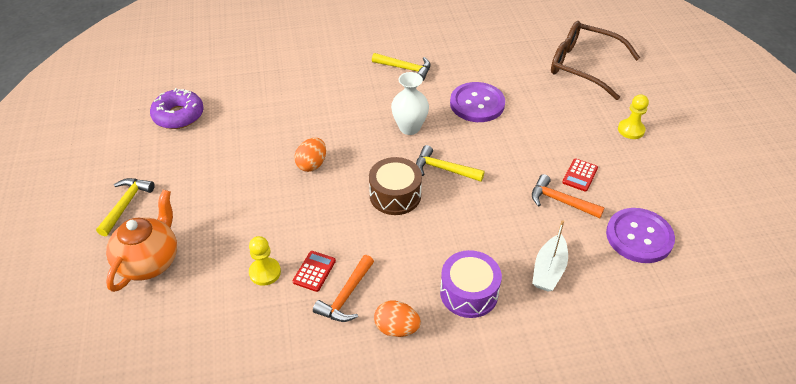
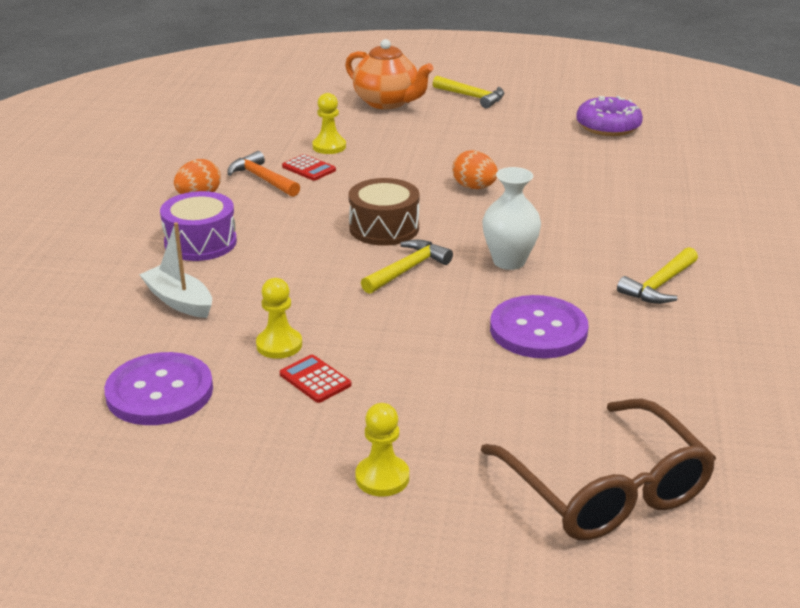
camera: 110 degrees right, 15 degrees down
orange hammer [532,174,605,218] -> yellow pawn [256,278,302,359]
brown glasses [551,21,640,100] -> brown glasses turned 105 degrees clockwise [481,399,716,540]

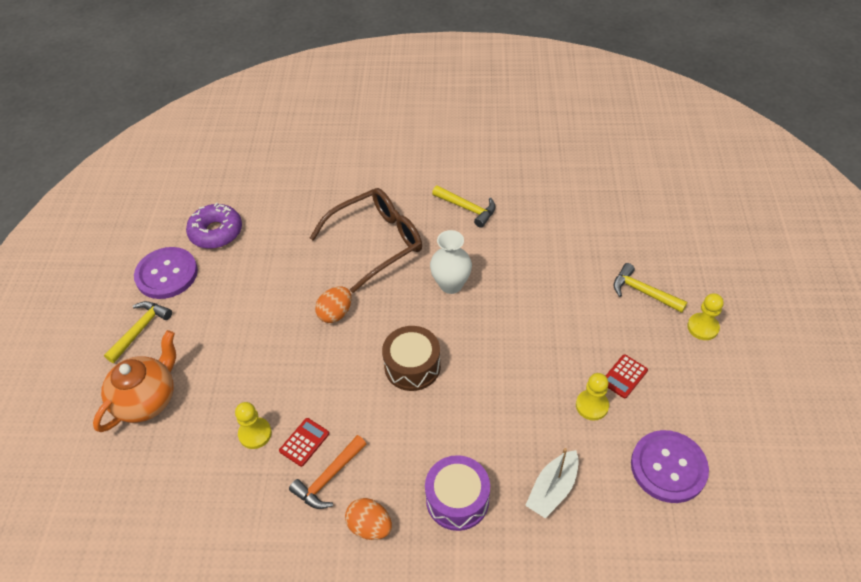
camera: 95 degrees left, 20 degrees up
yellow hammer [361,239,453,294] -> yellow hammer moved to [614,263,688,313]
brown glasses [481,399,716,540] -> brown glasses moved to [310,188,422,293]
purple button [490,295,589,359] -> purple button moved to [134,247,198,299]

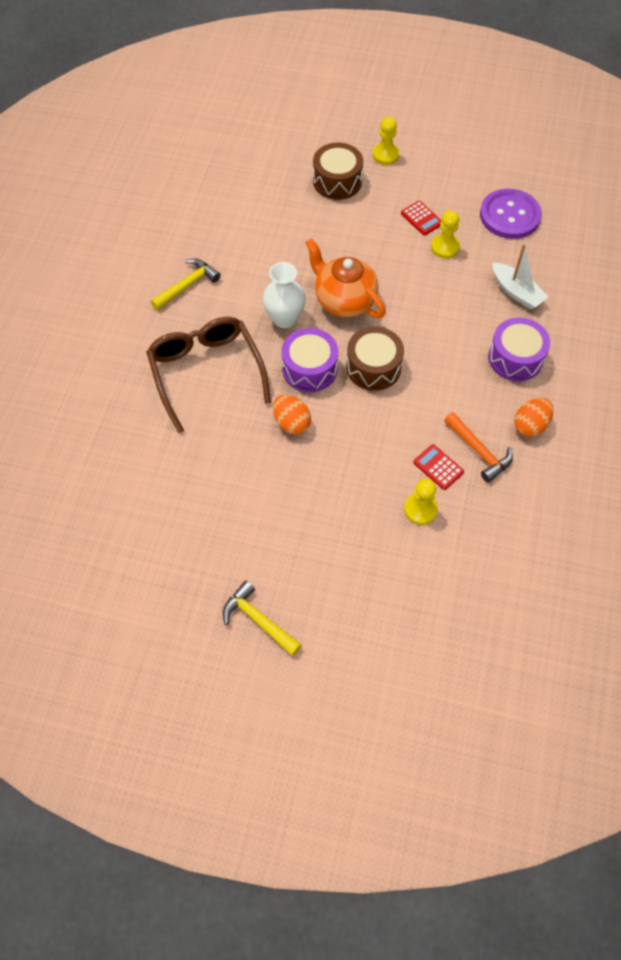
camera: 80 degrees left, 10 degrees up
orange teapot [93,330,176,432] -> orange teapot moved to [305,238,386,318]
purple button [134,247,198,299] -> none
purple donut [186,202,242,249] -> none
yellow hammer [614,263,688,313] -> brown drum [313,143,363,200]
none -> purple drum [282,328,338,392]

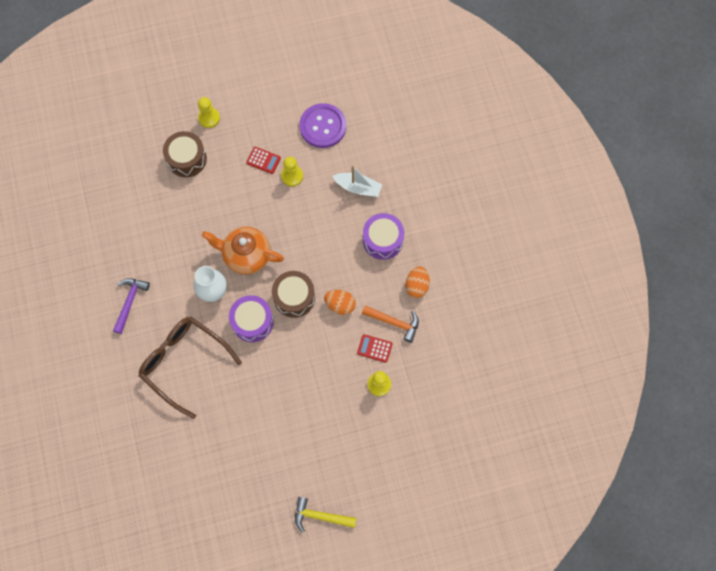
camera: 30 degrees left, 10 degrees up
yellow hammer [151,259,221,310] -> purple hammer [113,278,150,334]
orange egg [273,395,311,434] -> orange egg moved to [324,290,356,315]

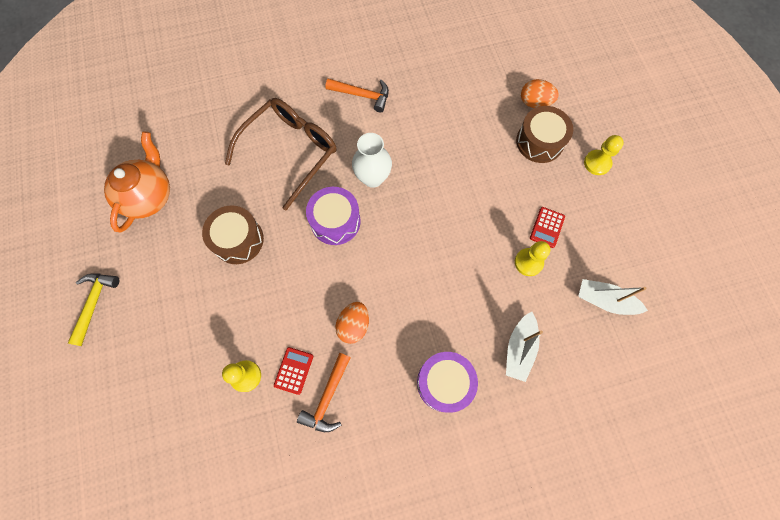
camera: 90 degrees right, 0 degrees up
purple hammer [113,278,150,334] -> orange hammer [326,78,389,113]
orange teapot [202,227,284,275] -> orange teapot moved to [104,132,170,233]
brown drum [272,271,315,318] -> brown drum moved to [202,206,264,264]
purple button [299,103,346,148] -> white boat [578,279,648,315]
orange egg [405,266,430,298] -> orange egg moved to [521,79,559,108]

